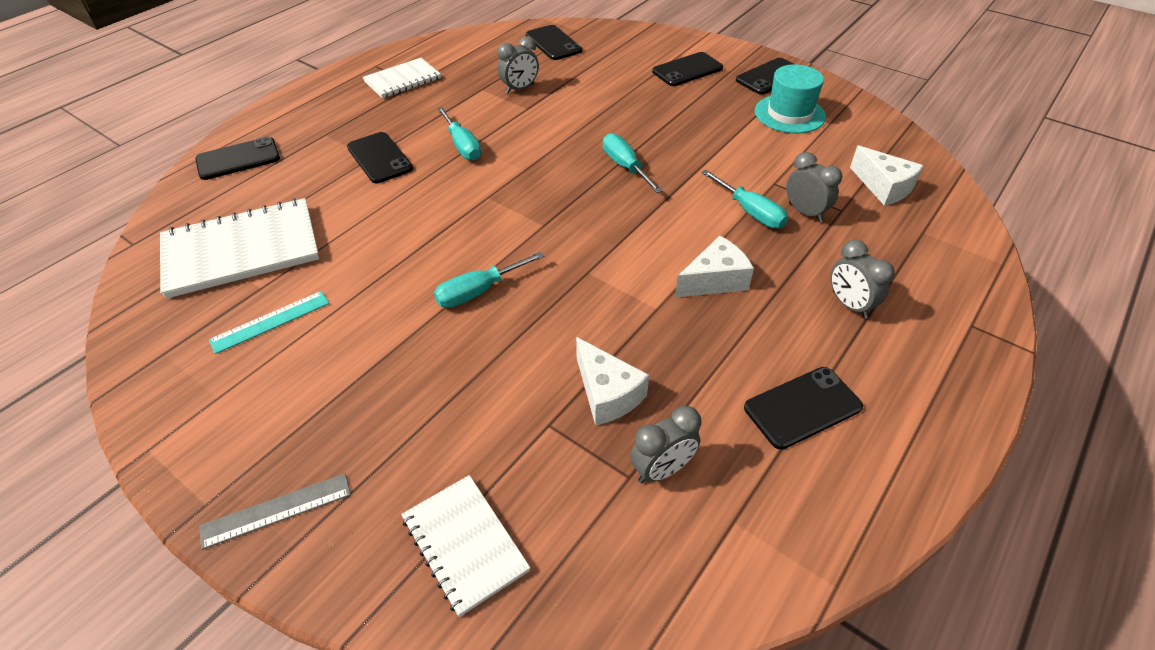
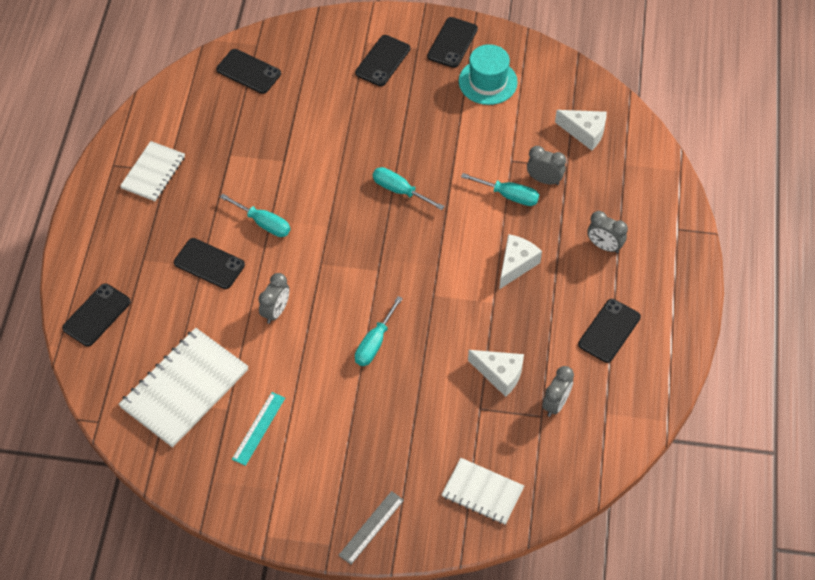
camera: 30 degrees left, 10 degrees up
grey clock [498,36,539,94] -> grey clock moved to [258,273,289,324]

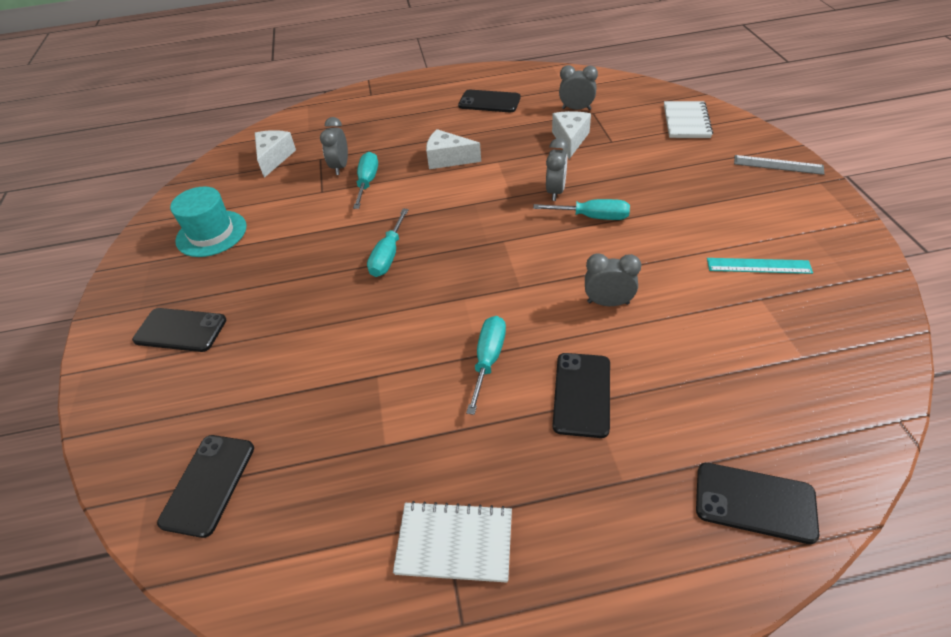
camera: 105 degrees left, 10 degrees down
white notebook [119,328,249,448] -> none
black phone [427,17,478,68] -> none
grey clock [587,211,628,253] -> grey clock moved to [546,138,568,201]

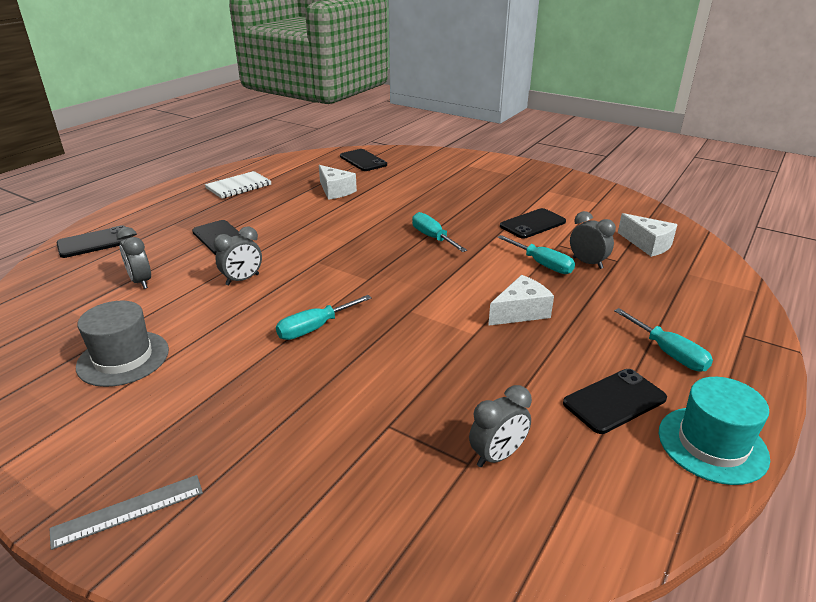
camera: 130 degrees right, 15 degrees down
black phone [132,308,226,352] -> black phone moved to [500,208,566,239]
turquoise hat [170,187,246,257] -> turquoise hat moved to [659,377,770,485]
turquoise screwdriver [466,316,506,415] -> turquoise screwdriver moved to [614,308,713,372]
grey clock [546,138,568,201] -> grey clock moved to [116,227,151,289]
white cheese [552,111,591,159] -> white cheese moved to [319,165,357,200]
white notebook [664,101,713,138] -> none
turquoise ruler [707,258,813,274] -> grey hat [76,301,169,387]

